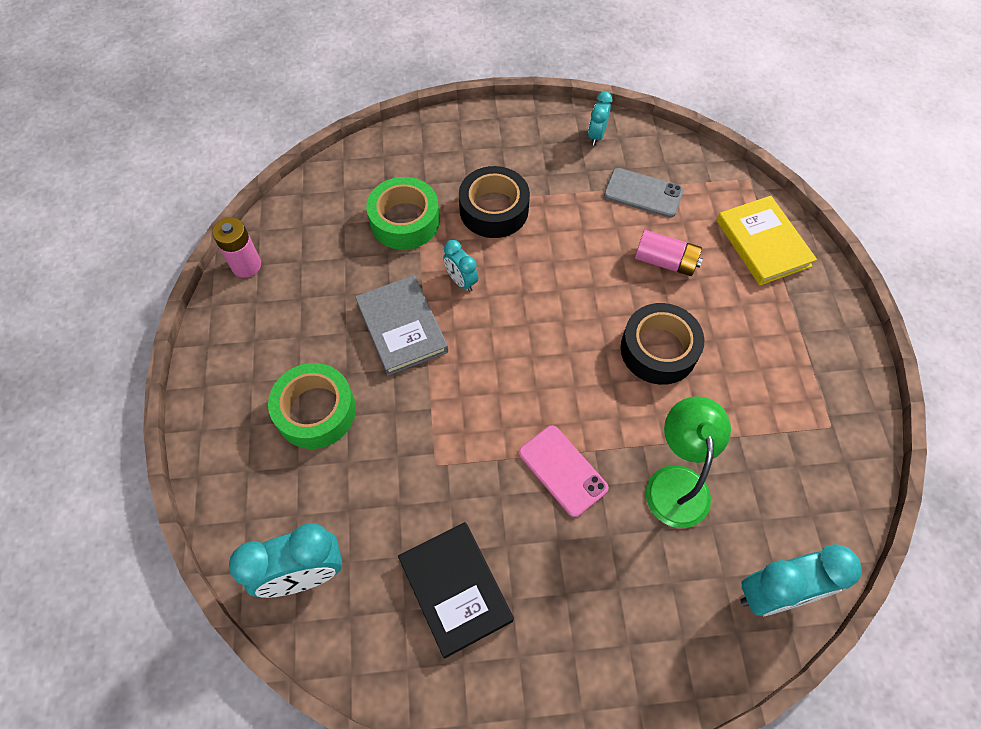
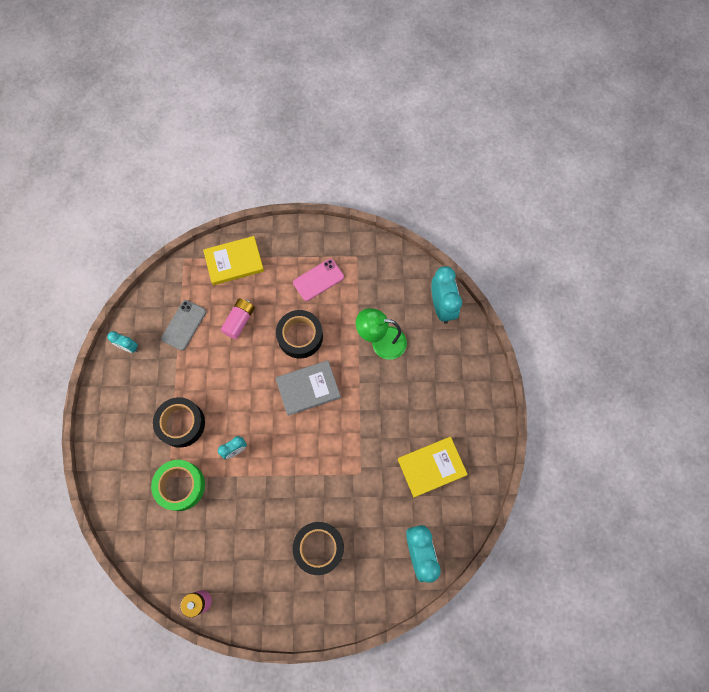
camera: 85 degrees left, 10 degrees up
green tape [268,363,356,449] -> black tape [293,522,344,575]
grey book [355,275,448,376] -> grey book moved to [275,360,341,416]
black book [398,522,514,659] -> yellow book [398,437,468,497]
pink phone [519,425,609,517] -> pink phone moved to [293,259,344,301]

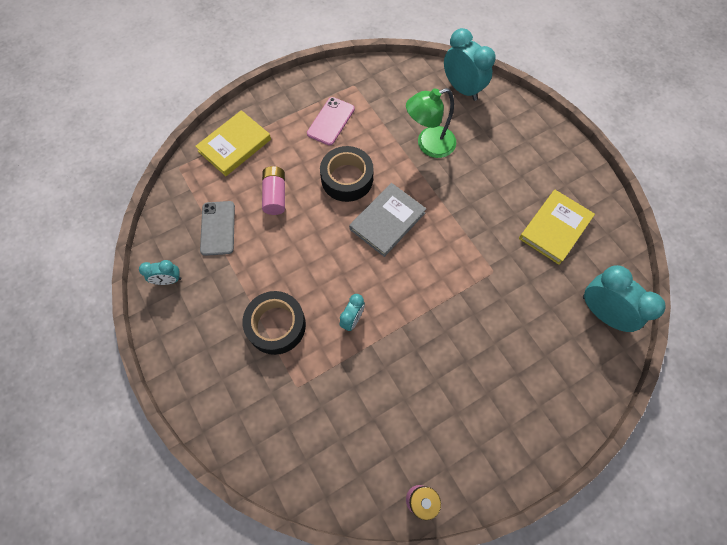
camera: 30 degrees left, 5 degrees down
green tape [151,460,205,511] -> none
black tape [293,522,344,575] -> none

